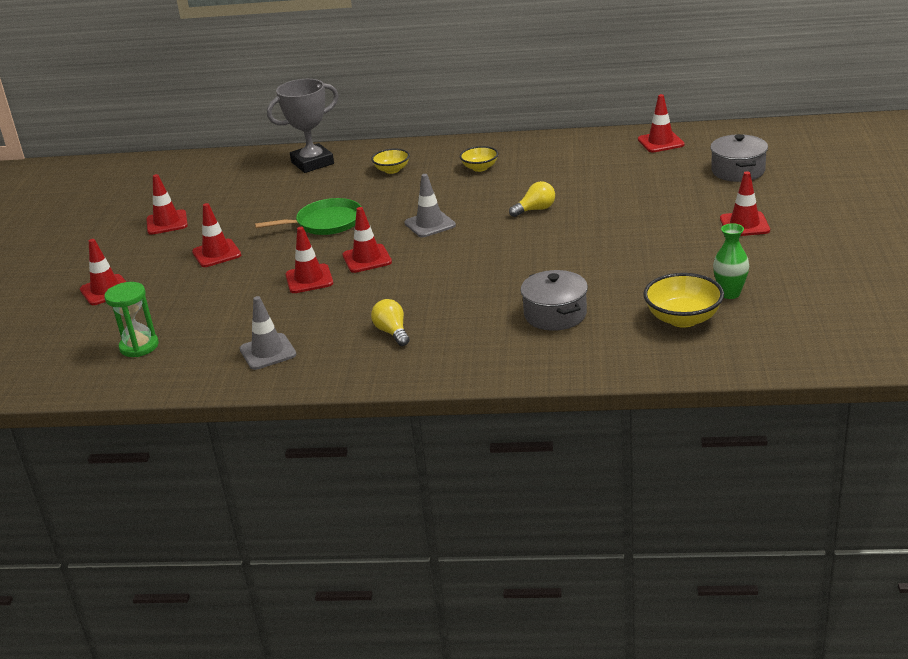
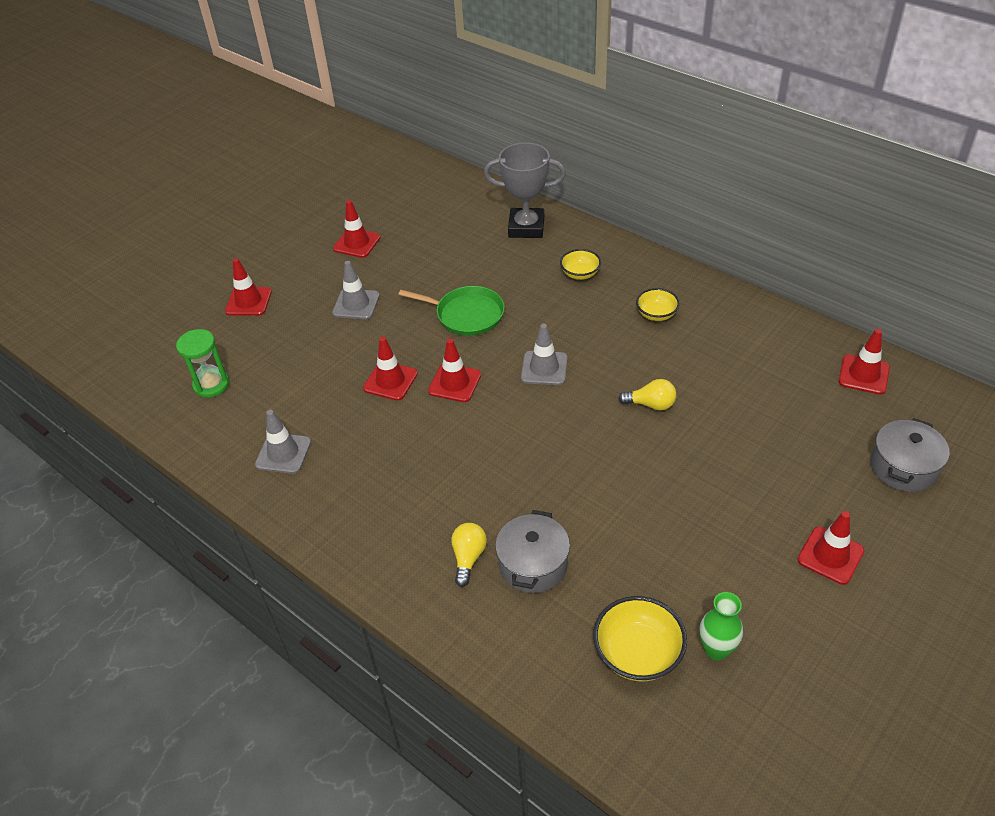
camera: 35 degrees right, 15 degrees up
red traffic cone [192,203,241,267] -> grey traffic cone [332,261,380,319]
yellow light bulb [371,299,410,346] -> yellow light bulb moved to [451,523,487,587]

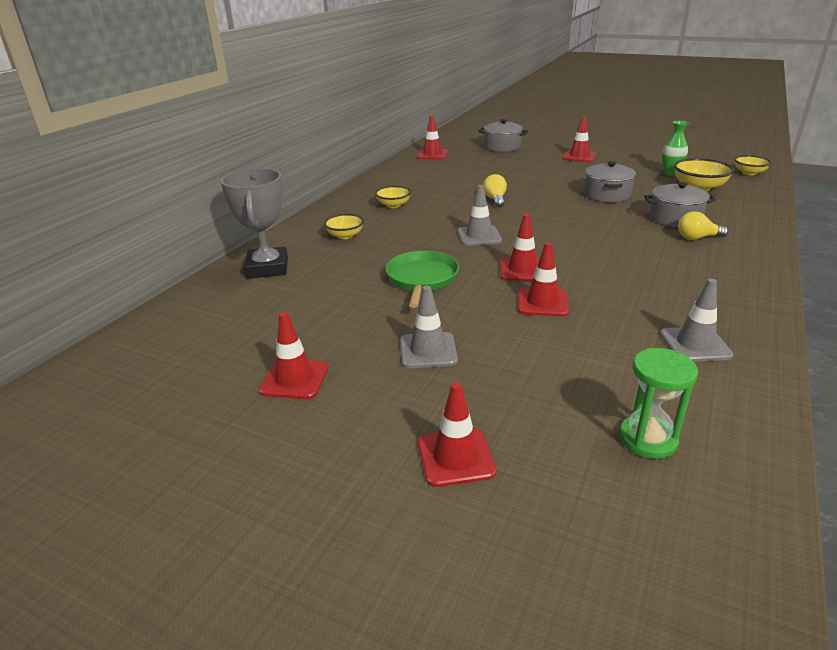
camera: 105 degrees left, 15 degrees down
none -> grey pot [584,161,636,202]
none -> yellow bowl [734,155,771,175]

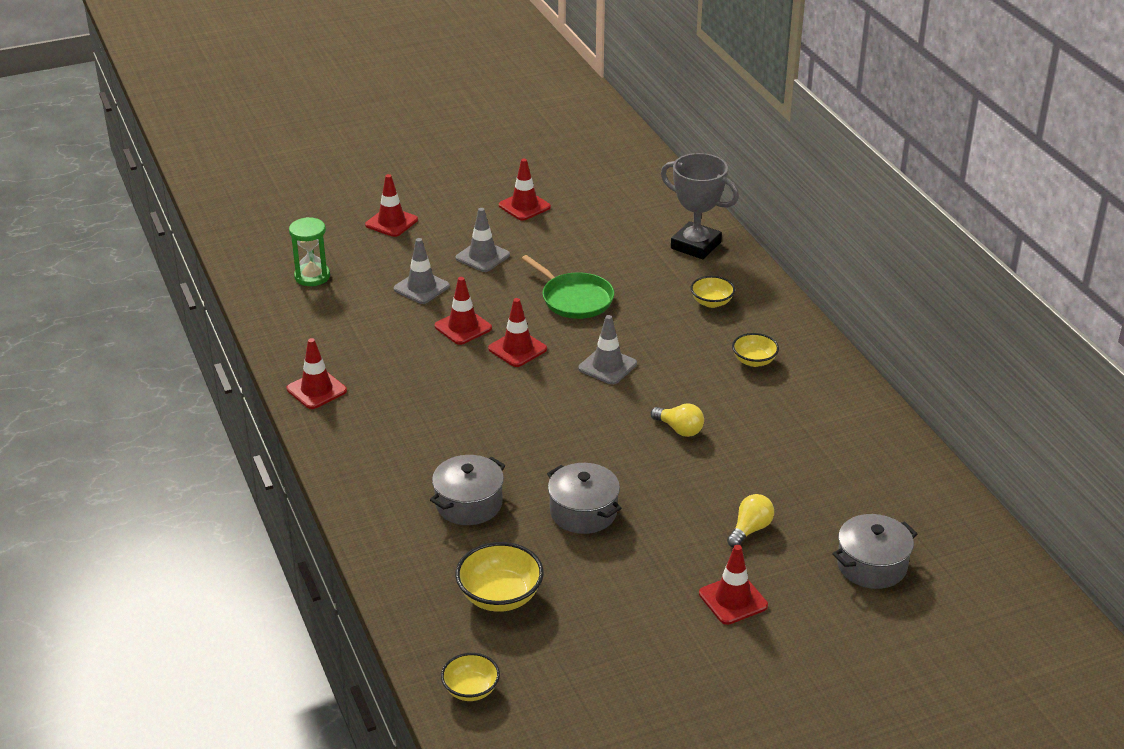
camera: 130 degrees right, 5 degrees up
red traffic cone [417,116,448,159] -> red traffic cone moved to [287,338,347,409]
grey traffic cone [660,279,734,362] -> grey traffic cone moved to [394,238,450,304]
green vase [662,121,689,176] -> none
yellow light bulb [678,211,728,240] -> yellow light bulb moved to [727,494,774,547]

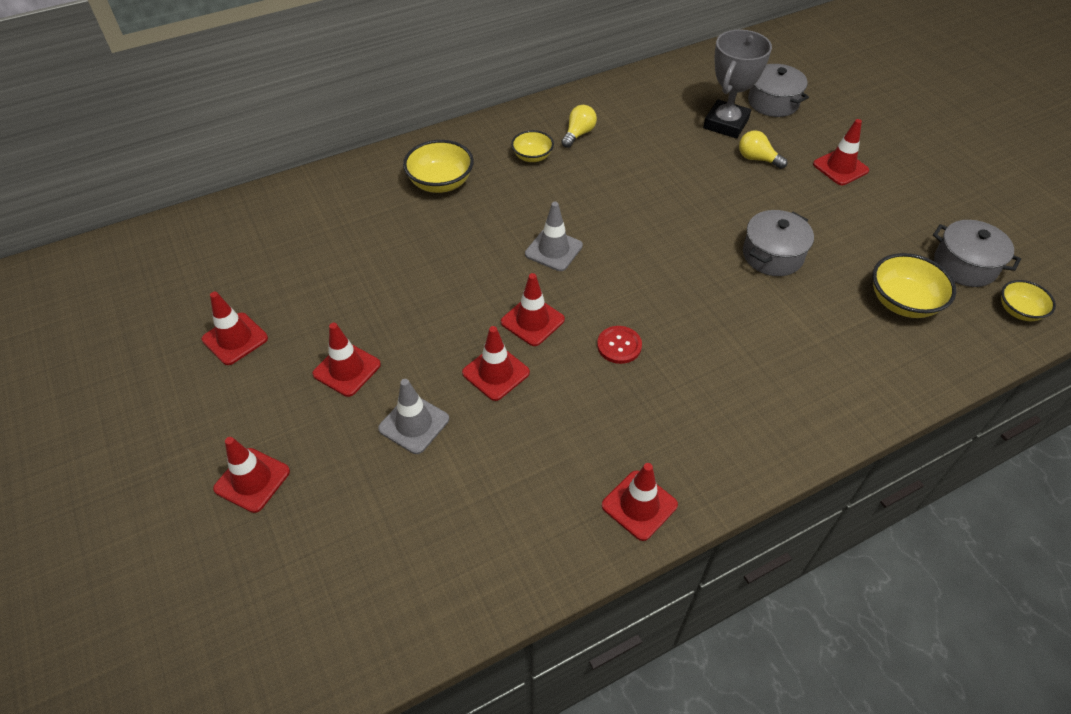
camera: 95 degrees left, 15 degrees up
green hourglass [289,217,330,286] -> none
grey pot [430,455,505,525] -> grey pot moved to [933,220,1021,287]
grey traffic cone [456,208,510,272] -> red traffic cone [312,323,381,397]
green pan [521,255,614,319] -> none
yellow light bulb [650,403,704,437] -> yellow light bulb moved to [561,105,597,148]
grey trophy [661,153,739,259] -> grey trophy moved to [703,30,772,138]
yellow bowl [690,276,735,308] -> yellow bowl [403,140,474,193], size x1.58
none -> red button [597,326,642,364]

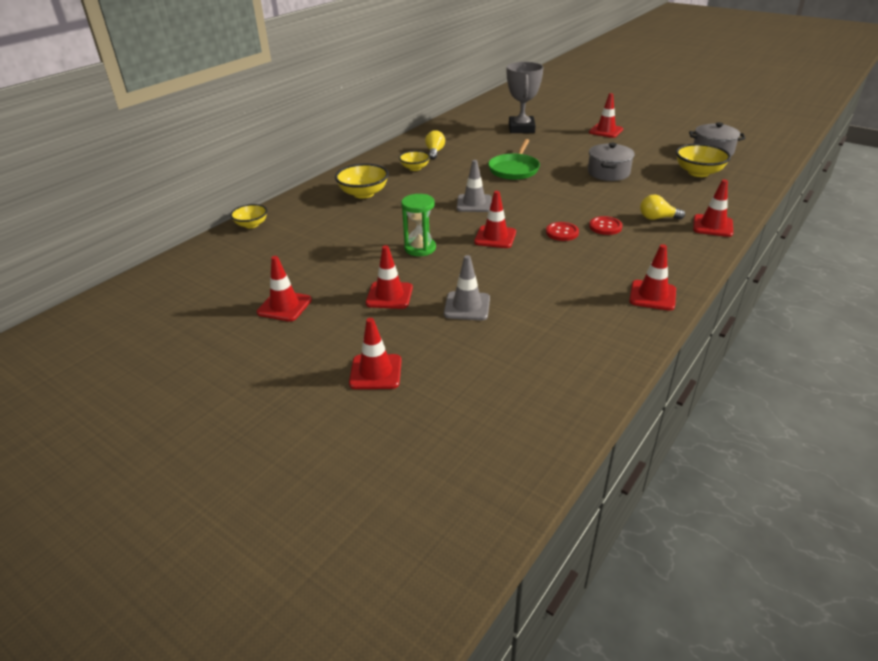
camera: 25 degrees left, 15 degrees down
red traffic cone [462,326,530,401] -> red traffic cone moved to [693,179,733,237]
yellow light bulb [739,130,787,169] -> yellow light bulb moved to [640,195,685,220]
grey pot [748,64,809,117] -> none
yellow bowl [1001,280,1056,321] -> yellow bowl moved to [230,204,267,228]
none -> green hourglass [401,194,436,256]
none -> green pan [488,139,540,180]
none -> red button [589,216,622,235]

